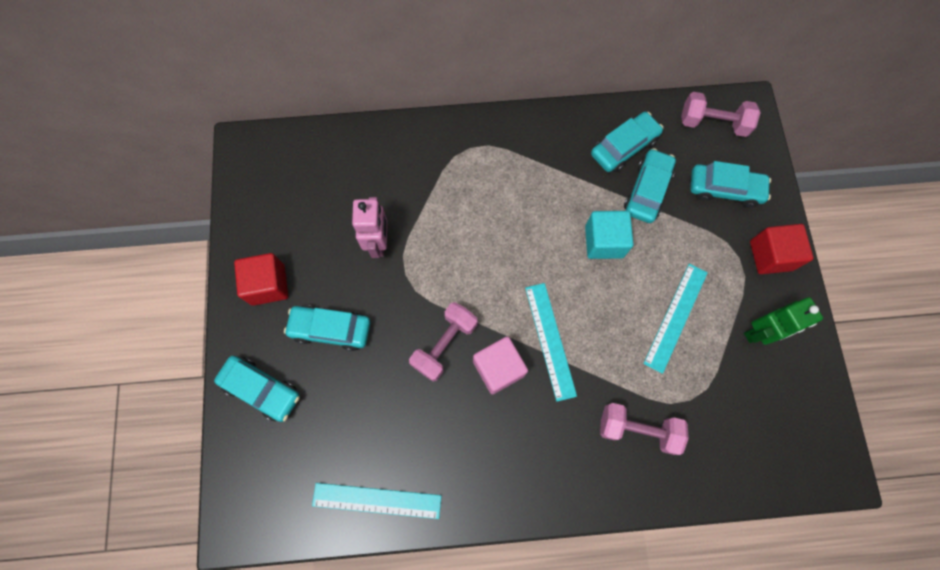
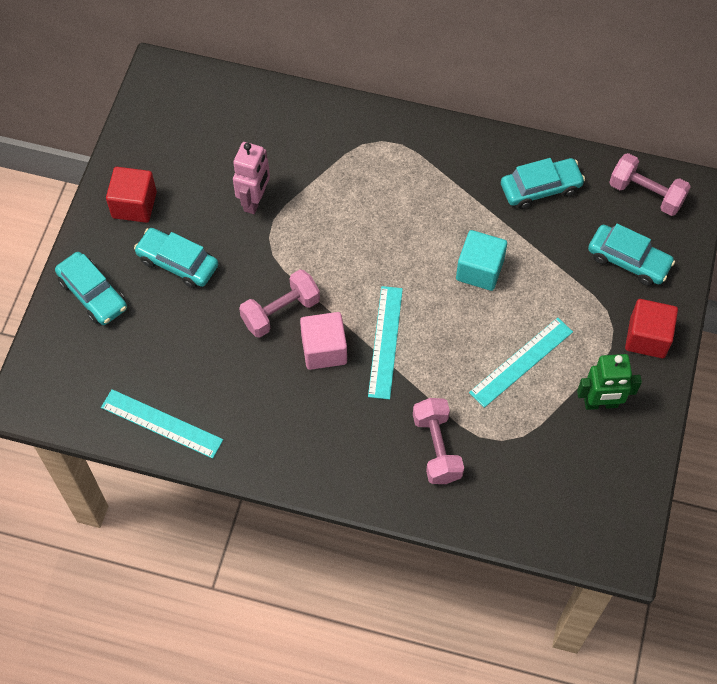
camera: 20 degrees right, 10 degrees down
pink dumbbell [600,403,689,455] -> pink dumbbell turned 45 degrees clockwise [413,398,464,484]
turquoise car [624,148,676,223] -> none

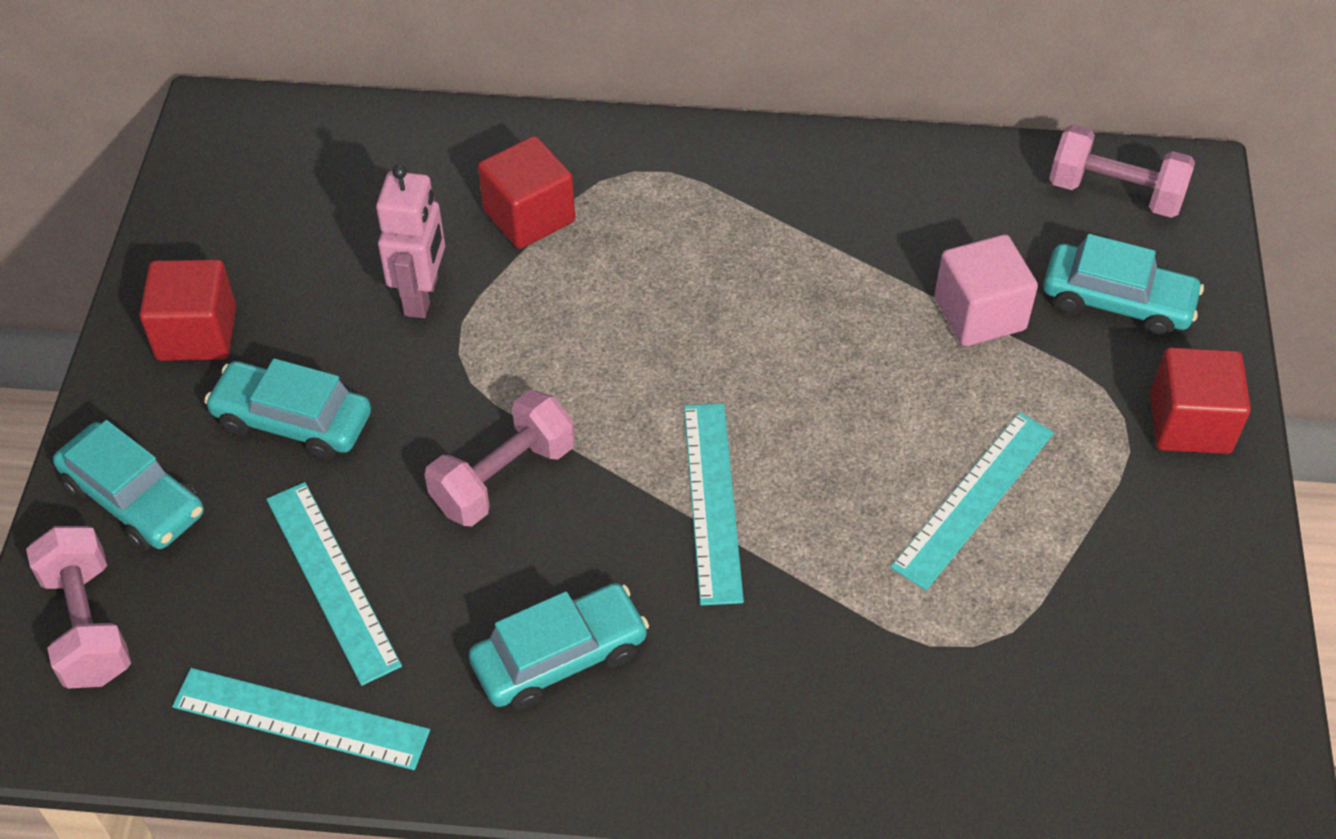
camera: 10 degrees left, 10 degrees down
pink cube [300,312,347,370] -> pink cube moved to [934,234,1038,347]
pink dumbbell [413,398,464,484] -> pink dumbbell moved to [26,526,131,689]
turquoise cube [456,230,507,291] -> none
turquoise car [501,158,585,209] -> turquoise car moved to [469,583,649,710]
green robot [577,354,642,410] -> none
none -> turquoise ruler [266,482,402,686]
none -> red cube [478,136,575,249]

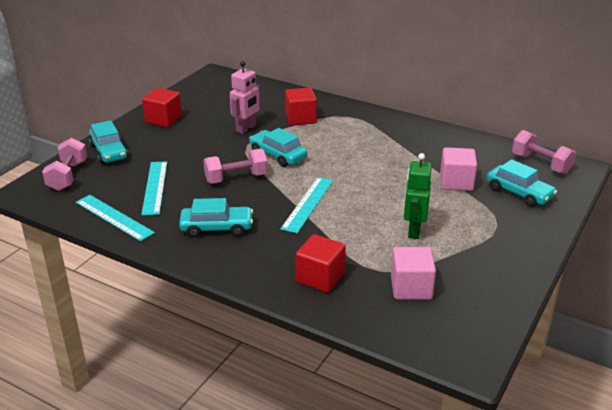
camera: 25 degrees right, 20 degrees down
turquoise car [204,359,371,460] -> turquoise car moved to [249,128,307,167]
turquoise ruler [891,412,1054,590] -> green robot [404,153,432,239]
red cube [1150,347,1251,454] -> red cube moved to [296,234,346,293]
none -> pink cube [391,247,436,299]

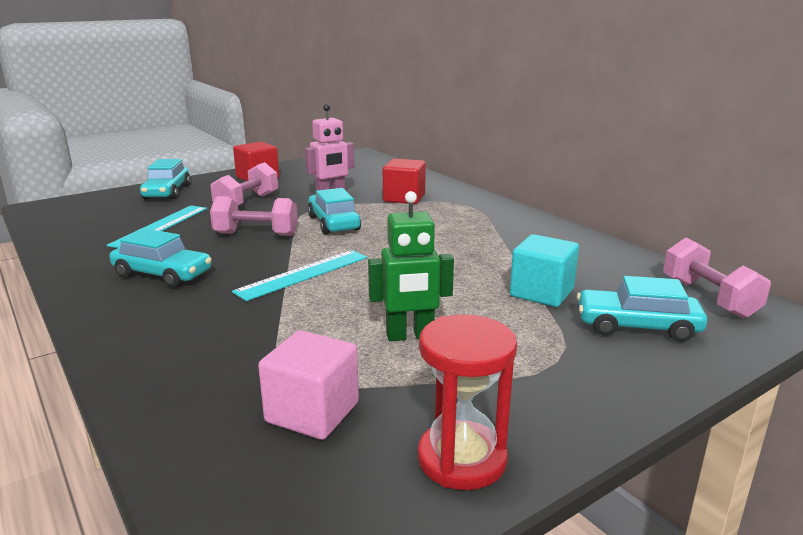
camera: 25 degrees right, 10 degrees down
pink dumbbell [42,138,87,191] -> pink dumbbell moved to [211,162,278,206]
turquoise ruler [76,195,155,241] -> none
red cube [296,234,346,293] -> none
green robot [404,153,432,239] -> green robot turned 135 degrees counterclockwise [368,191,454,341]
pink cube [440,147,477,191] -> turquoise cube [510,234,579,307]
turquoise car [487,159,557,207] -> turquoise car turned 120 degrees clockwise [577,276,707,342]
none -> red hourglass [418,315,517,490]

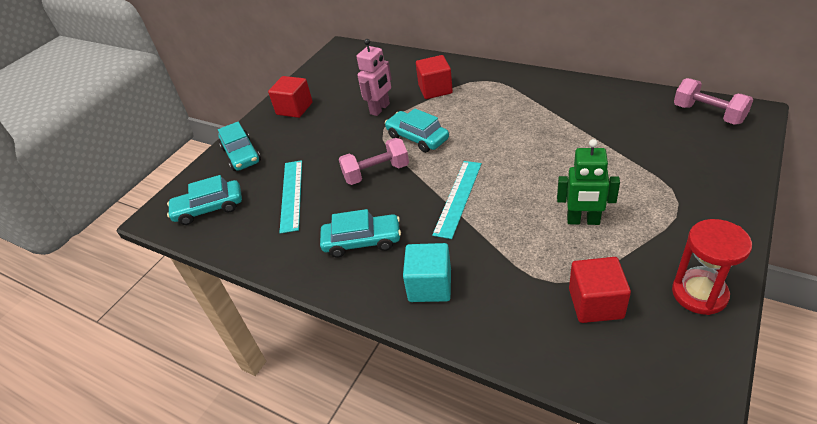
camera: 20 degrees left, 20 degrees up
pink dumbbell [211,162,278,206] -> none
pink cube [258,330,359,440] -> red cube [569,257,631,323]
green robot [368,191,454,341] -> green robot turned 45 degrees clockwise [557,139,620,225]
turquoise cube [510,234,579,307] -> turquoise cube moved to [403,243,451,302]
turquoise car [577,276,707,342] -> turquoise car moved to [167,175,242,225]

